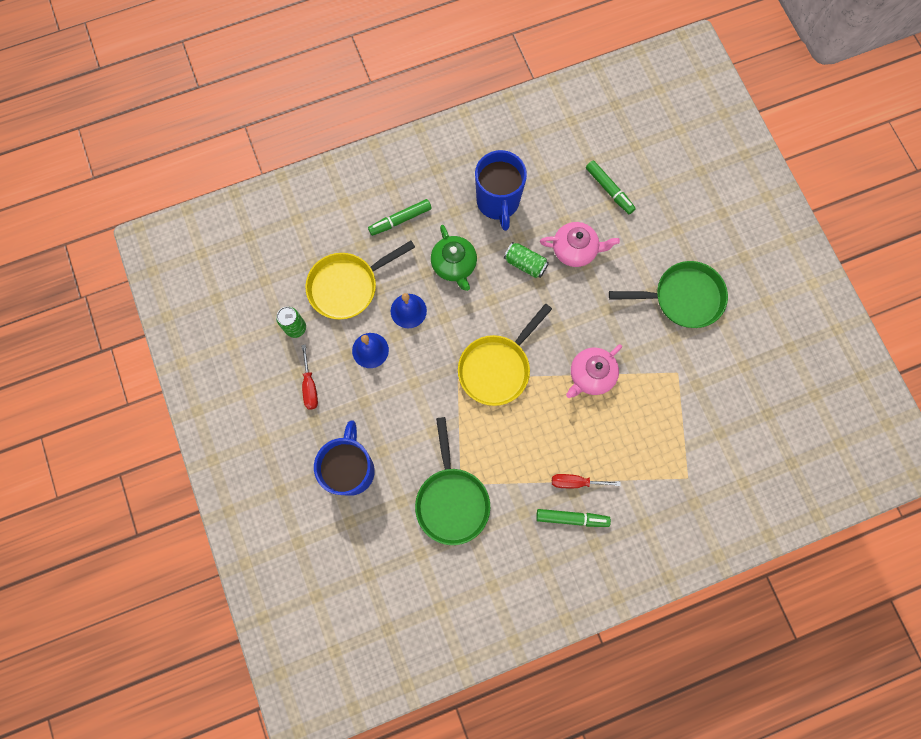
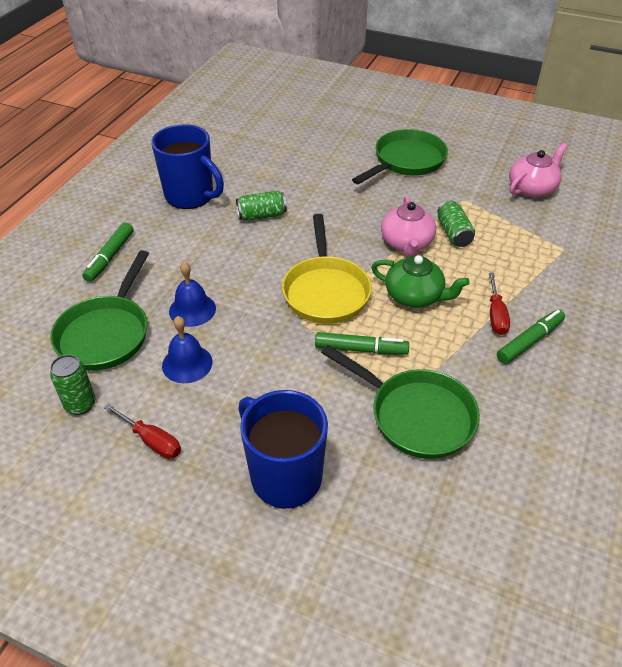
camera: 45 degrees left, 30 degrees down
yellow pan [305,241,415,320] -> green pan [50,250,149,370]
green teapot [431,225,477,291] -> green teapot moved to [371,255,470,308]
pink teapot [540,222,620,267] -> pink teapot moved to [509,143,567,197]
red screwdriver [552,474,621,488] -> red screwdriver turned 45 degrees counterclockwise [489,273,510,335]
green marker [586,161,636,214] -> green marker moved to [315,332,409,354]
none -> green can [438,200,475,247]

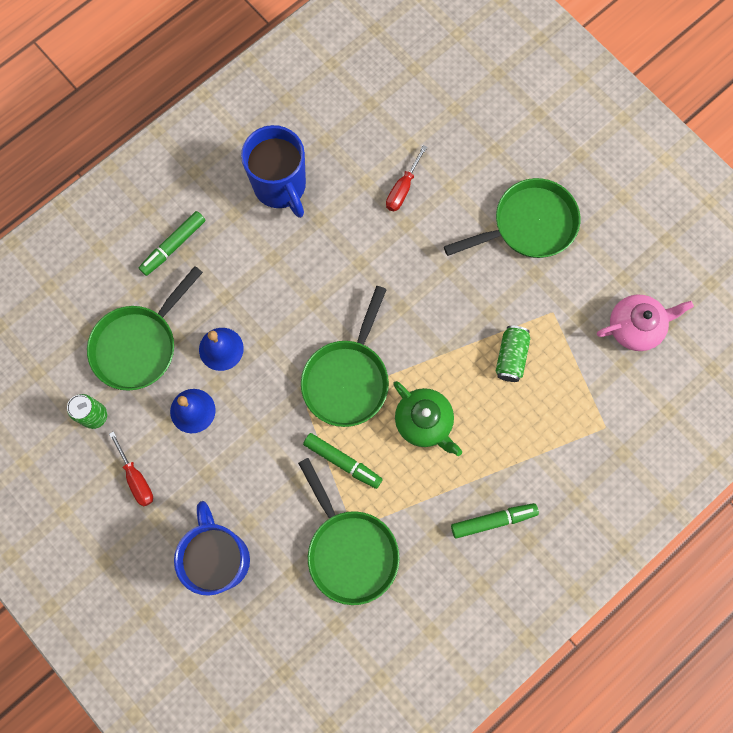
camera: 25 degrees right, 30 degrees up
green can [236,191,287,221] -> none
yellow pan [282,214,372,324] -> green pan [301,286,389,427]
pink teapot [381,196,436,257] -> none
red screwdriver [489,273,510,335] -> red screwdriver moved to [386,145,427,212]

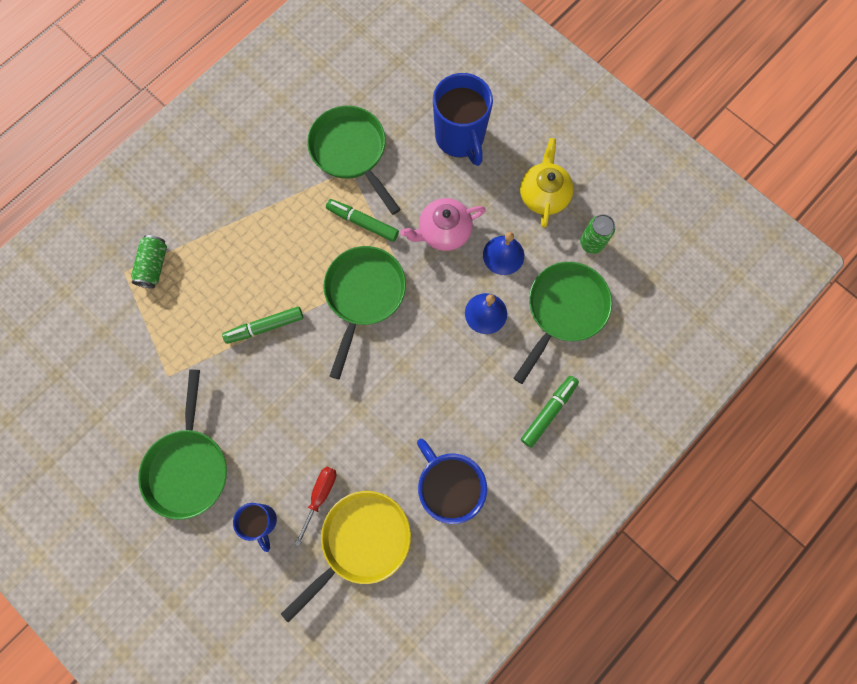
camera: 175 degrees right, 0 degrees up
red screwdriver [109,431,153,506] -> yellow teapot [520,138,574,228]
green teapot [393,381,462,456] -> none
green pan [444,178,580,258] -> green pan turned 60 degrees counterclockwise [138,369,227,520]
green marker [451,503,539,539] -> green marker moved to [222,306,303,344]
green can [496,326,530,382] -> green can moved to [131,235,167,288]
pink teapot [597,295,694,351] -> pink teapot moved to [400,198,486,251]
none -> blue mug [233,503,277,552]
none -> yellow pan [281,491,411,623]

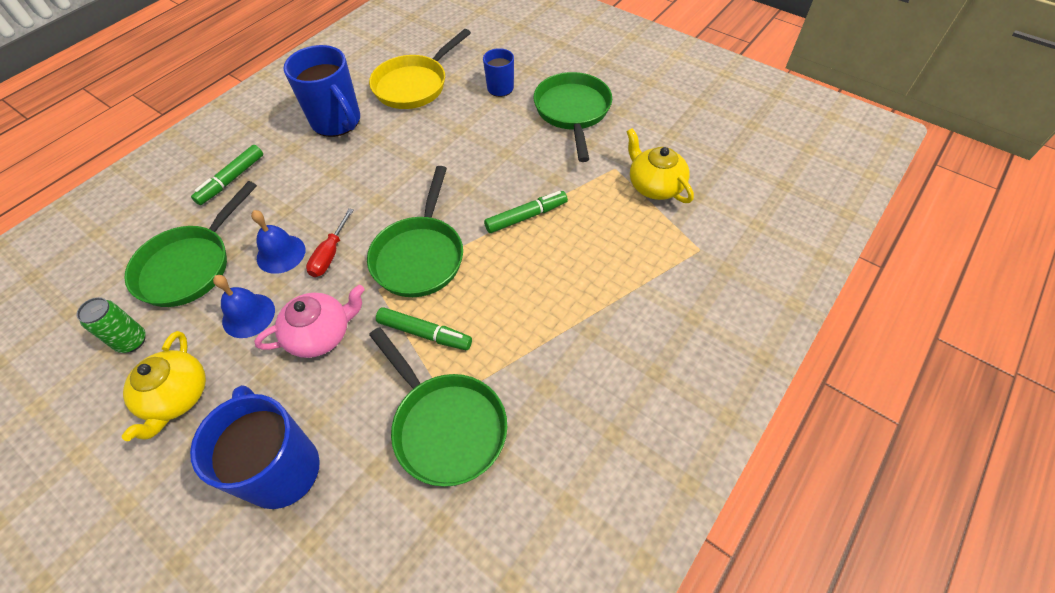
camera: 175 degrees right, 20 degrees down
green can [131,235,167,288] -> none
red screwdriver [295,467,336,546] -> red screwdriver moved to [306,208,354,277]
none -> yellow teapot [627,128,694,203]

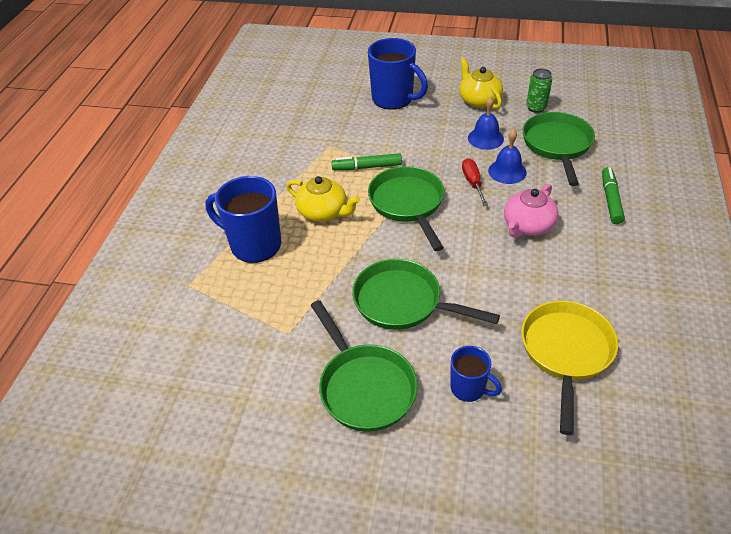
camera: 155 degrees right, 10 degrees down
pink teapot [254,285,365,358] -> pink teapot moved to [504,184,559,238]
blue mug [283,45,360,137] -> blue mug moved to [205,176,281,263]
green pan [369,327,507,487] -> green pan moved to [352,259,500,330]
green marker [484,191,568,233] -> none
yellow teapot [627,128,694,203] -> yellow teapot moved to [286,176,360,222]

